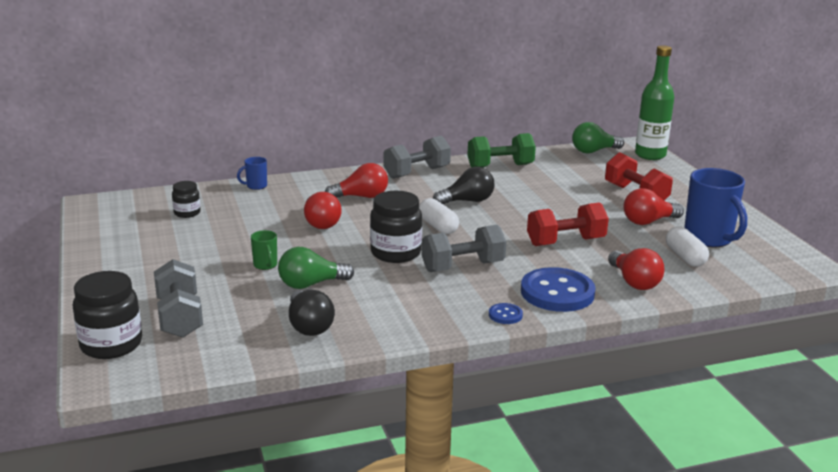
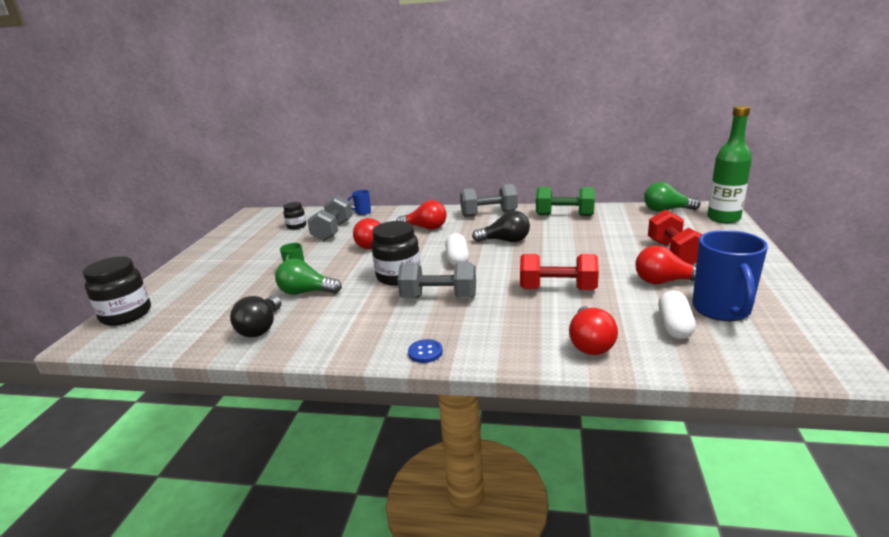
camera: 30 degrees right, 0 degrees up
grey dumbbell [154,259,203,338] -> grey dumbbell moved to [307,195,352,241]
blue button [521,267,596,312] -> none

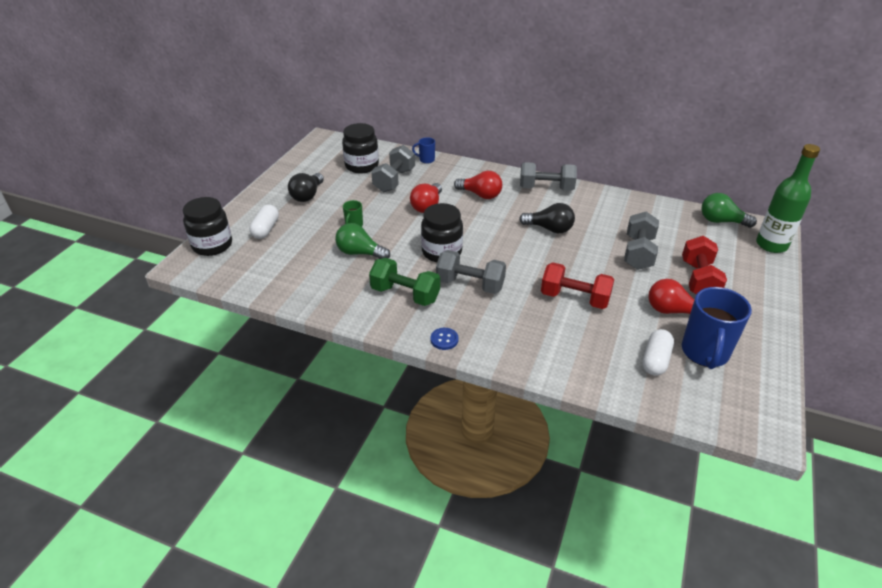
camera: 10 degrees right, 15 degrees up
black light bulb [230,295,281,337] -> black light bulb moved to [288,173,324,202]
black jar [283,202,306,230] -> black jar [342,123,379,173], size x1.79
white capsule [445,233,469,266] -> white capsule moved to [249,204,279,239]
green dumbbell [536,187,595,216] -> green dumbbell moved to [369,258,440,306]
red light bulb [569,306,618,355] -> none
none -> grey dumbbell [624,212,659,270]

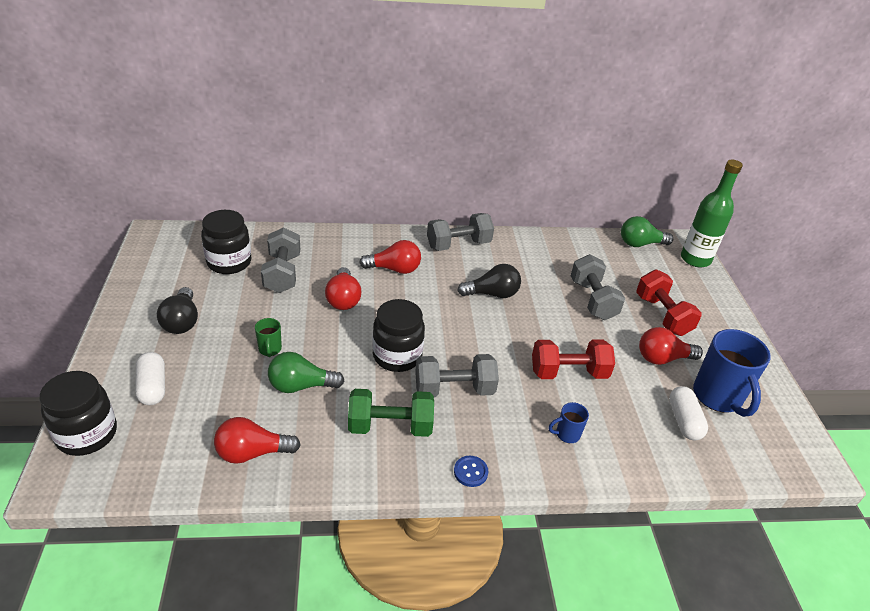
camera: 30 degrees left, 0 degrees up
blue mug [412,137,435,164] -> blue mug moved to [549,402,589,443]
none -> red light bulb [214,417,300,464]

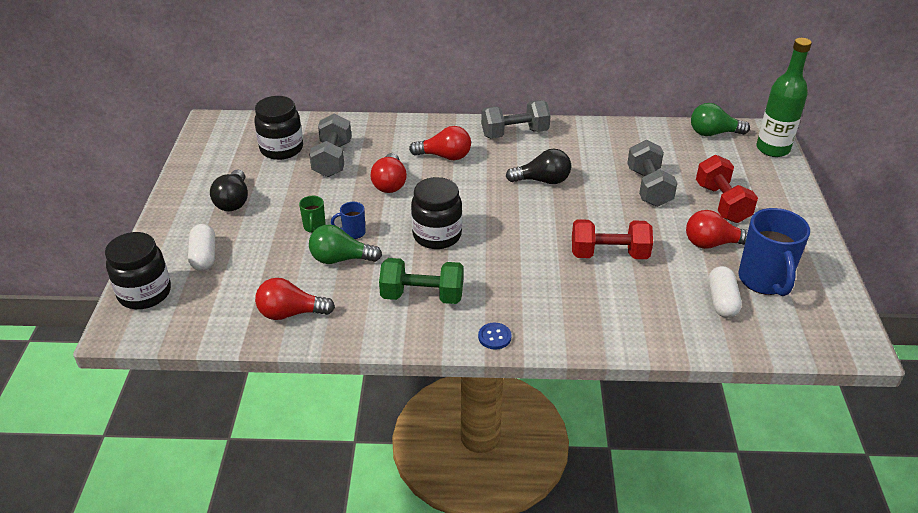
camera: 10 degrees right, 0 degrees up
grey dumbbell [415,354,499,398] -> none
blue mug [549,402,589,443] -> blue mug moved to [331,202,366,239]

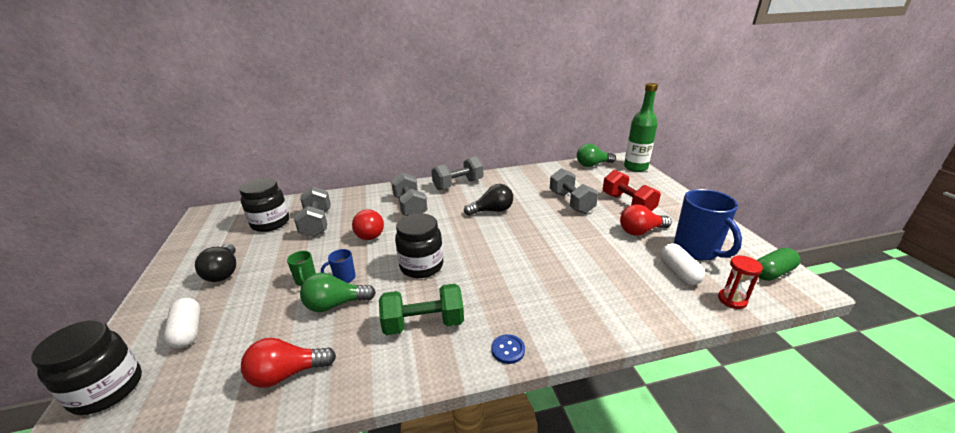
camera: 15 degrees left, 10 degrees down
red light bulb [409,126,471,160] -> grey dumbbell [391,173,428,216]
red dumbbell [572,219,653,259] -> none
none -> red hourglass [718,255,763,309]
none -> green capsule [757,248,800,281]

